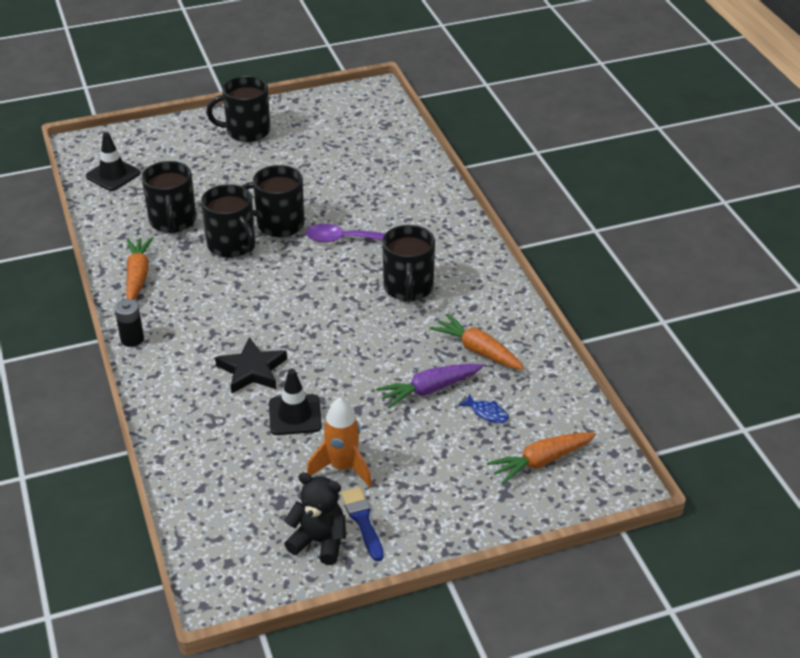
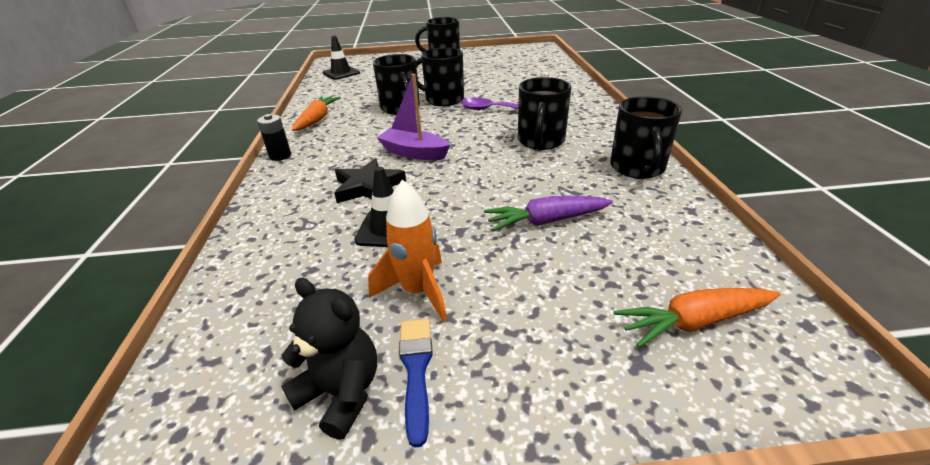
camera: 15 degrees right, 5 degrees down
black mug [142,161,196,233] -> black mug moved to [610,96,682,179]
orange carrot [429,314,524,370] -> none
blue fish [458,394,509,423] -> none
none -> purple boat [377,74,450,160]

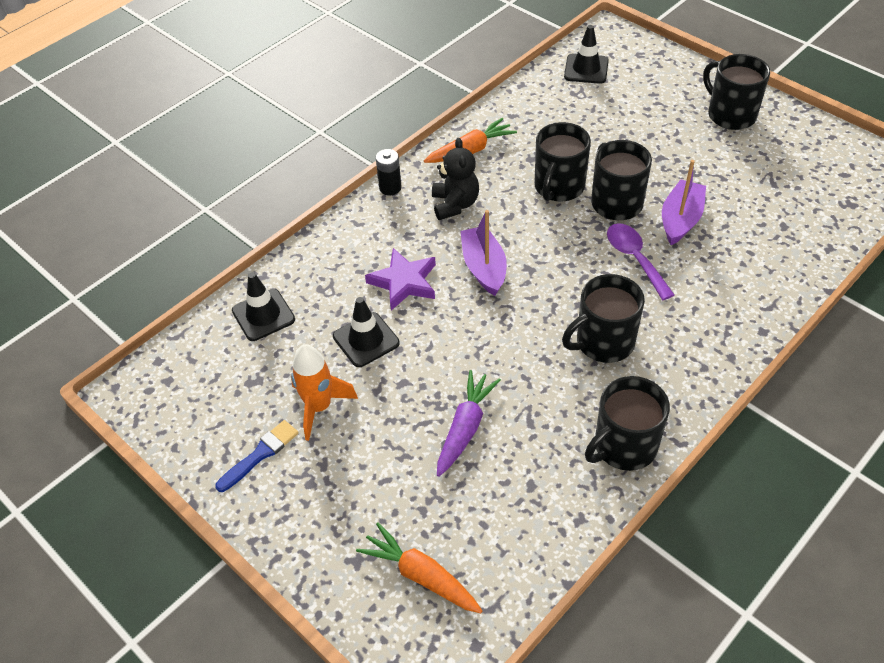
camera: 50 degrees right, 15 degrees up
black teddy bear [281,278,377,440] -> black teddy bear moved to [432,138,479,220]
black star [334,158,406,203] -> purple star [365,248,436,311]
purple carrot [484,196,613,231] -> purple carrot turned 75 degrees clockwise [437,370,501,477]
none -> black traffic cone [232,272,295,341]
none -> purple boat [662,160,706,245]

